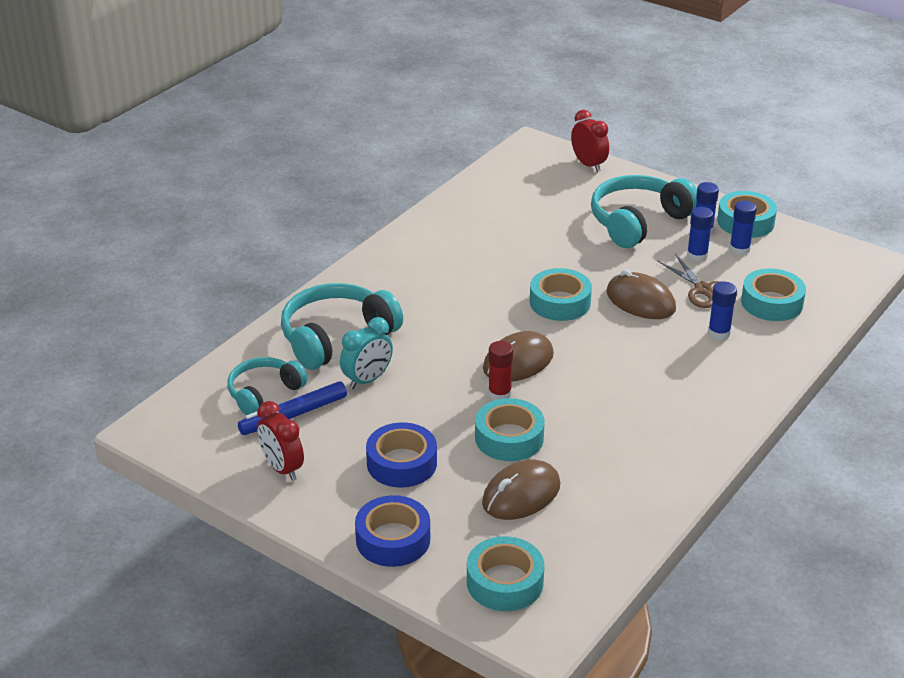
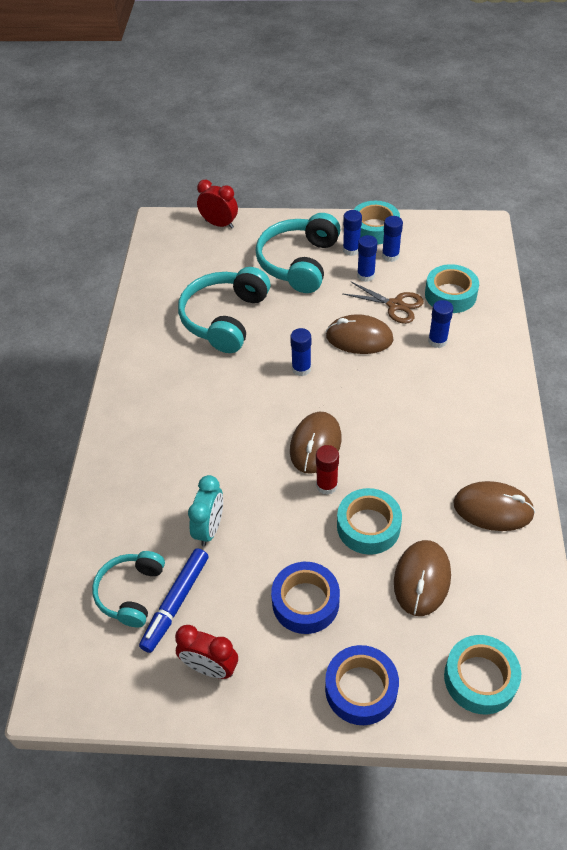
camera: 30 degrees left, 15 degrees up
turquoise headphones [281,283,403,370] -> turquoise headphones moved to [178,267,270,353]
turquoise tape [530,268,592,321] -> blue glue stick [290,328,311,376]
none -> brown mouse [453,481,535,531]

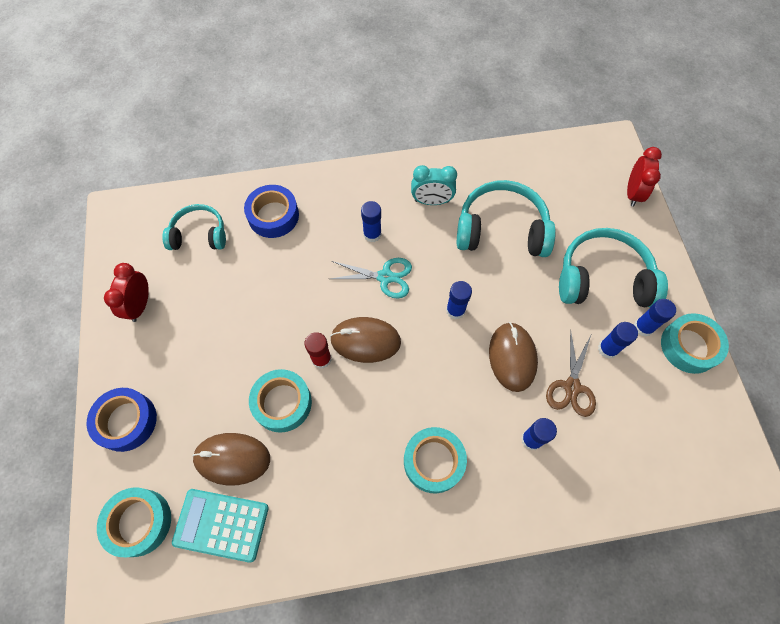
camera: 75 degrees right, 15 degrees up
blue marker [139,548,209,653] -> none
turquoise clock [188,475,223,546] -> turquoise clock moved to [411,165,457,205]
blue tape [271,562,340,634] -> blue tape moved to [244,185,299,238]
blue glue stick [382,216,403,262] -> blue glue stick moved to [361,201,382,242]
turquoise tape [425,264,479,313] -> turquoise tape moved to [404,427,467,493]
brown mouse [453,481,535,531] -> none
none -> turquoise calculator [172,489,269,563]
none -> turquoise scissors [330,258,412,299]

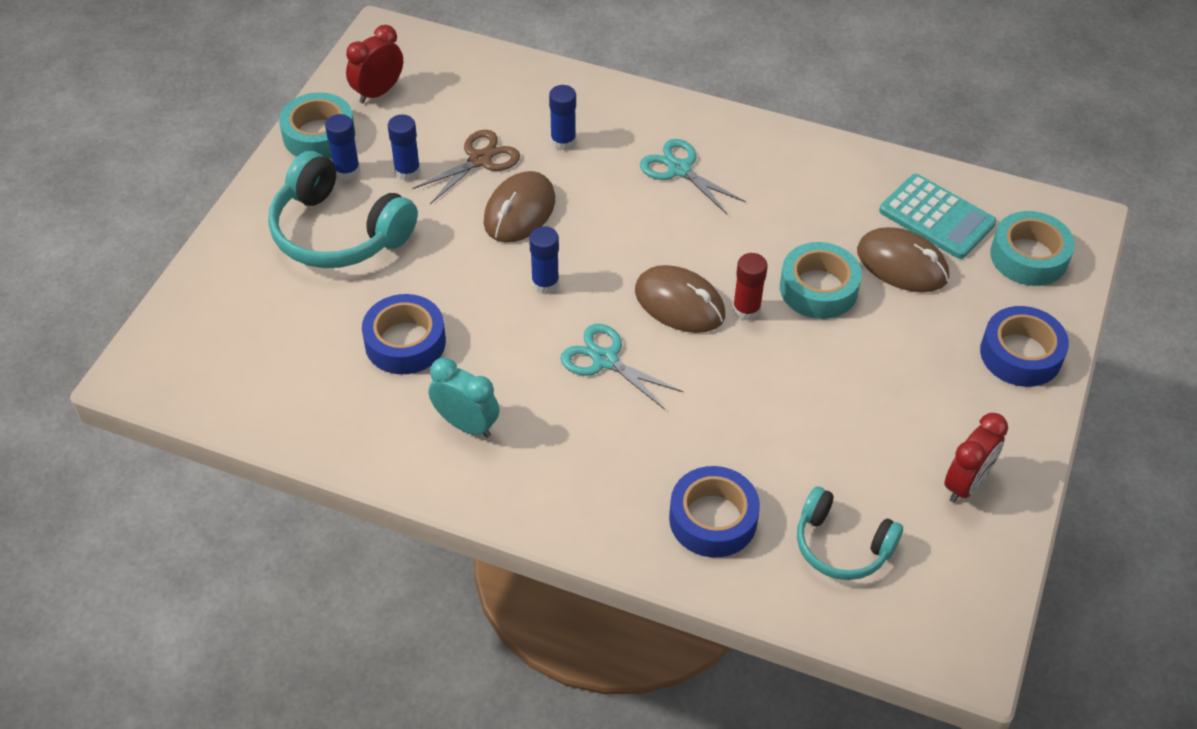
camera: 150 degrees left, 15 degrees down
blue glue stick [361,201,382,242] -> none
turquoise tape [404,427,467,493] -> turquoise scissors [640,139,746,214]
turquoise headphones [457,180,556,257] -> blue tape [362,294,446,374]
red clock [627,147,662,207] -> red clock moved to [346,25,403,104]

